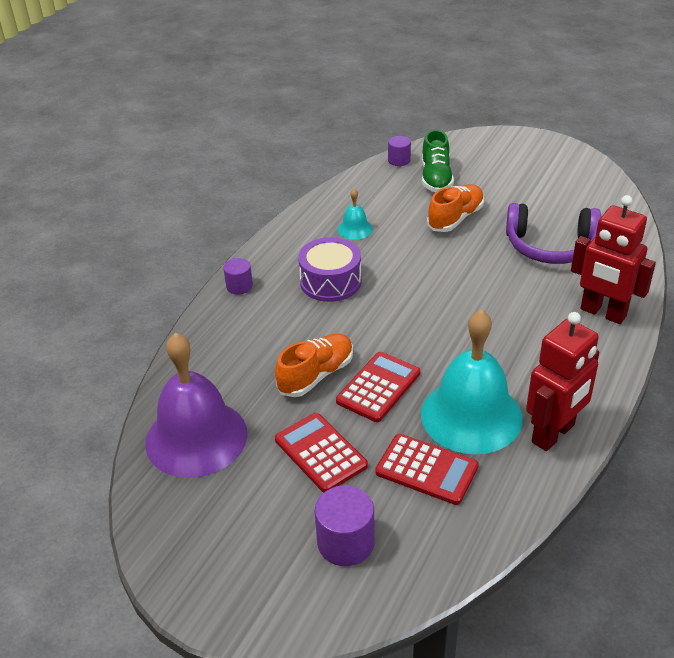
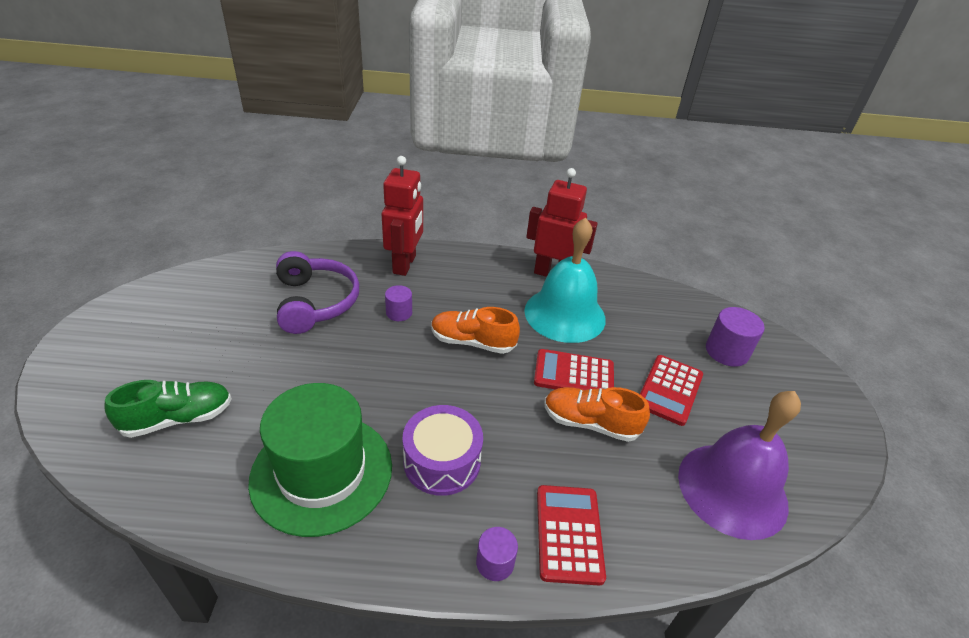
camera: 120 degrees left, 0 degrees up
turquoise bell [338,189,373,240] -> green hat [248,383,392,537]
red calculator [375,434,479,505] -> red calculator moved to [537,485,606,586]
purple cylinder [388,136,411,166] -> purple cylinder moved to [385,285,412,321]
orange shoe [427,184,484,232] -> orange shoe moved to [431,307,520,354]

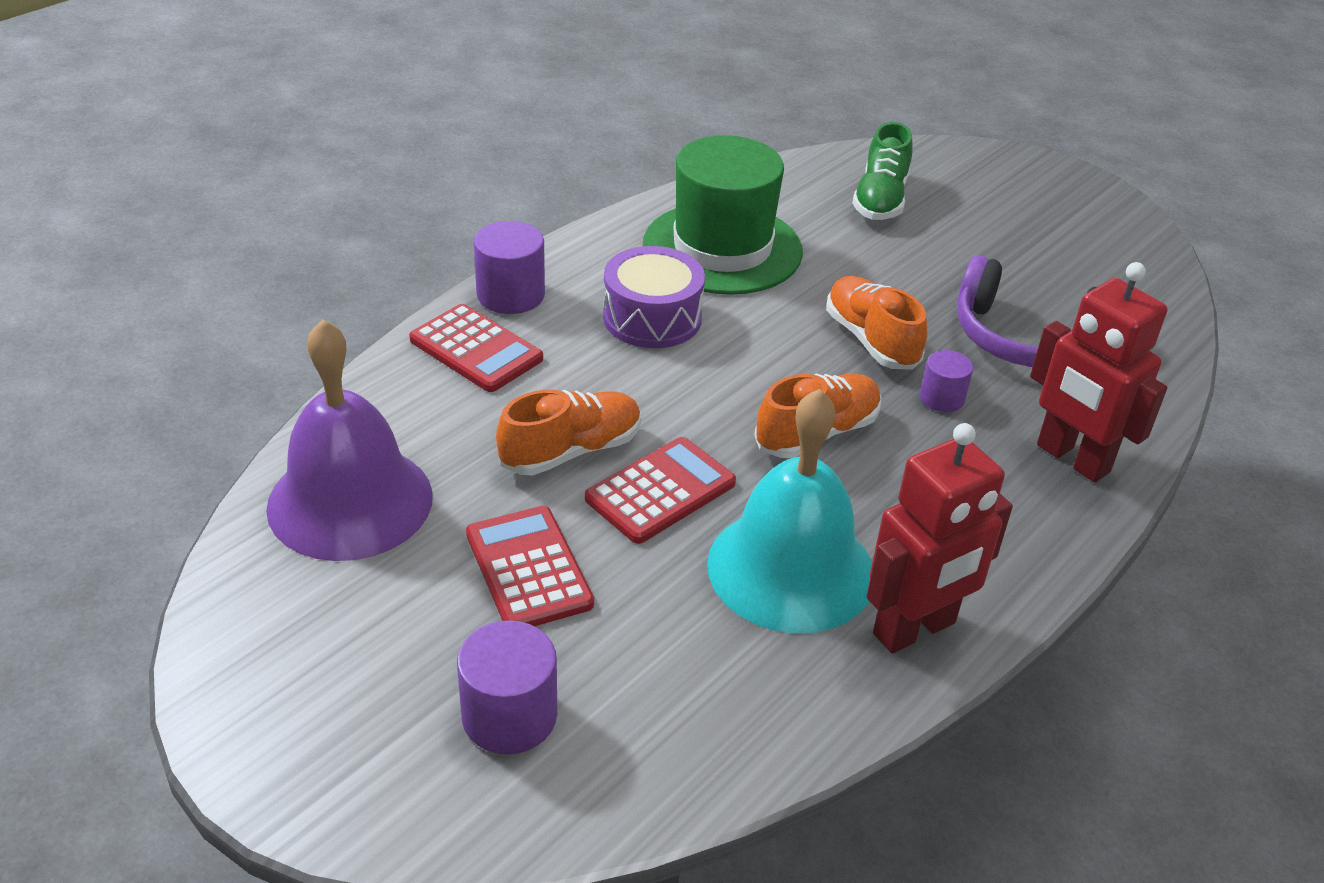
camera: 130 degrees right, 0 degrees up
purple cylinder [476,527,518,581] -> purple cylinder [474,221,545,314], size x1.61
none -> orange shoe [826,276,927,370]

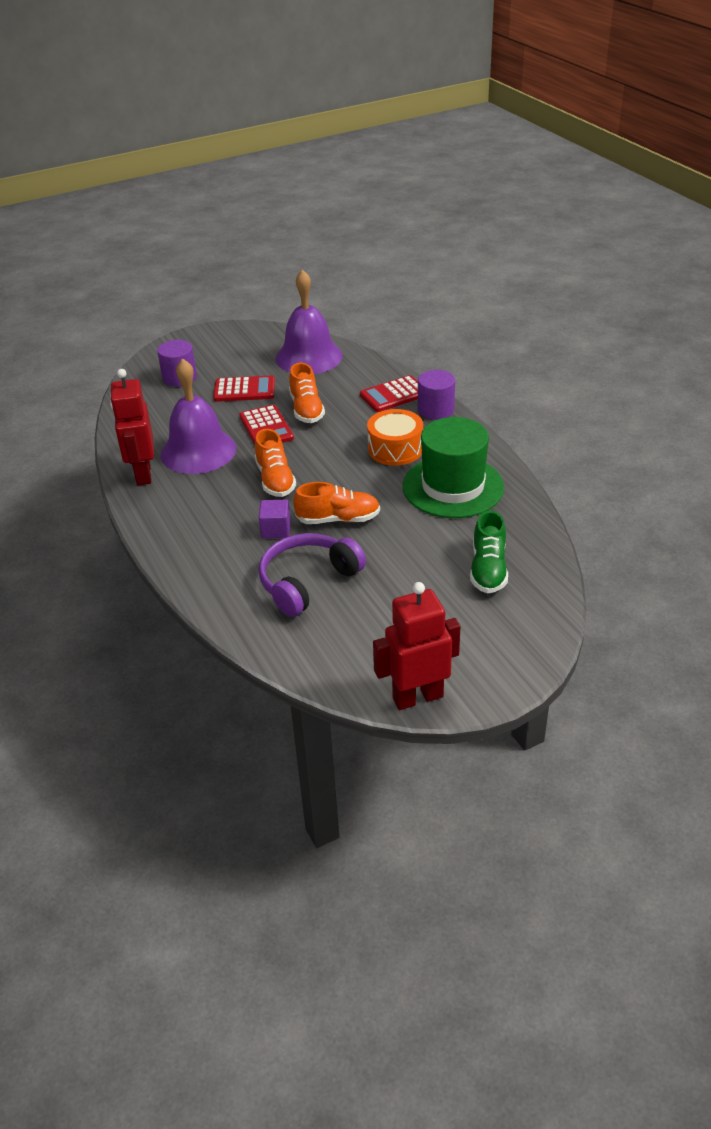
camera: 115 degrees right, 0 degrees up
purple drum [603,246,705,348] -> orange drum [367,409,423,466]
turquoise bell [707,389,872,634] -> purple bell [160,358,236,474]
green shoe [852,122,913,220] -> green shoe turned 120 degrees counterclockwise [470,510,508,593]
purple cylinder [920,350,973,412] -> purple cube [259,500,291,538]
red robot [1030,262,1167,483] -> red robot moved to [373,582,461,710]

